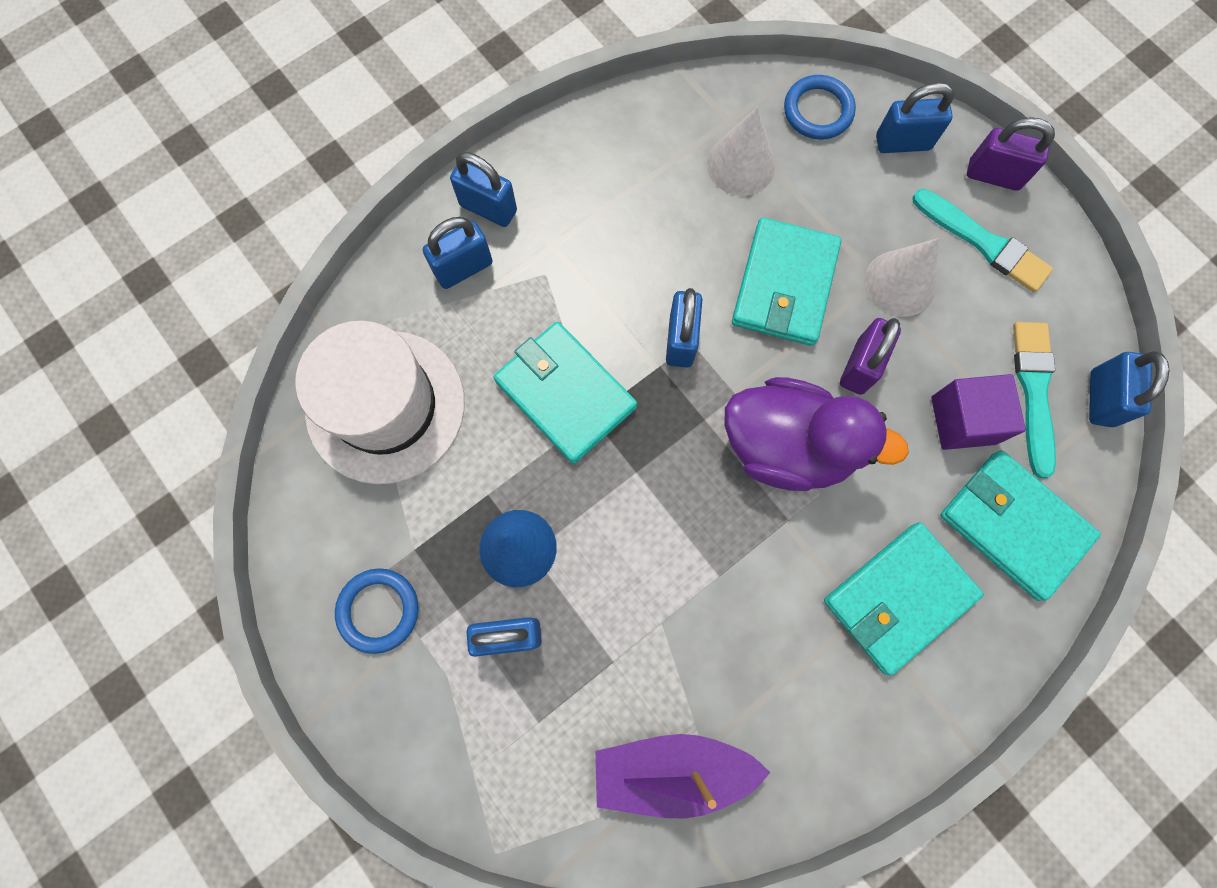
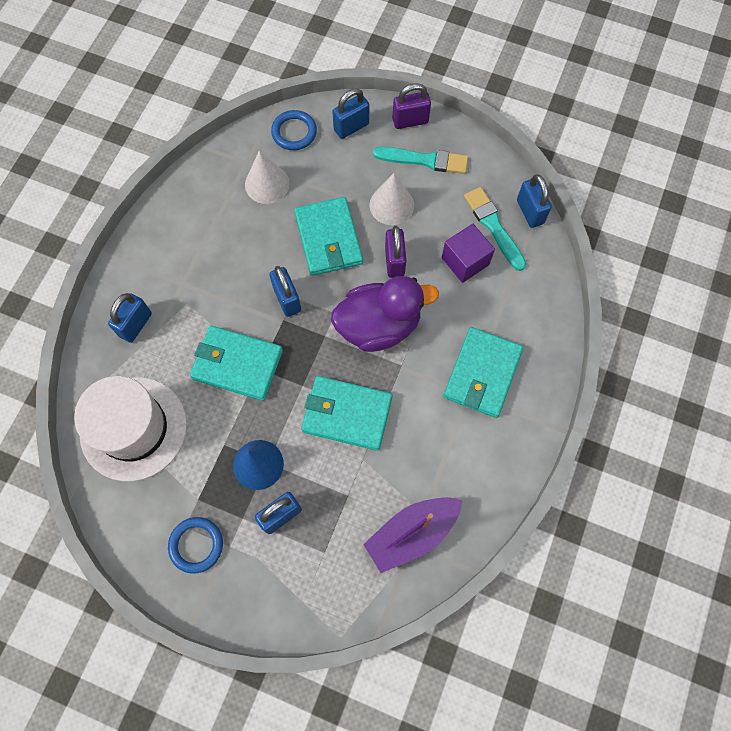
camera: 30 degrees left, 5 degrees down
blue padlock [450,152,517,227] -> none
turquoise wallet [940,450,1101,601] -> turquoise wallet moved to [301,376,393,451]

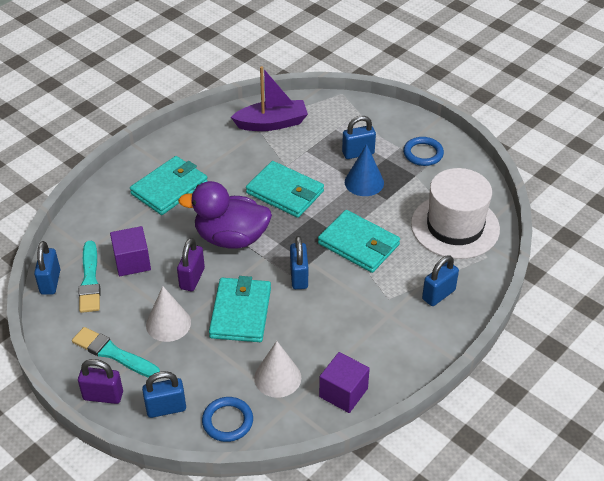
camera: 160 degrees left, 25 degrees down
none -> purple cube [319,352,370,413]

